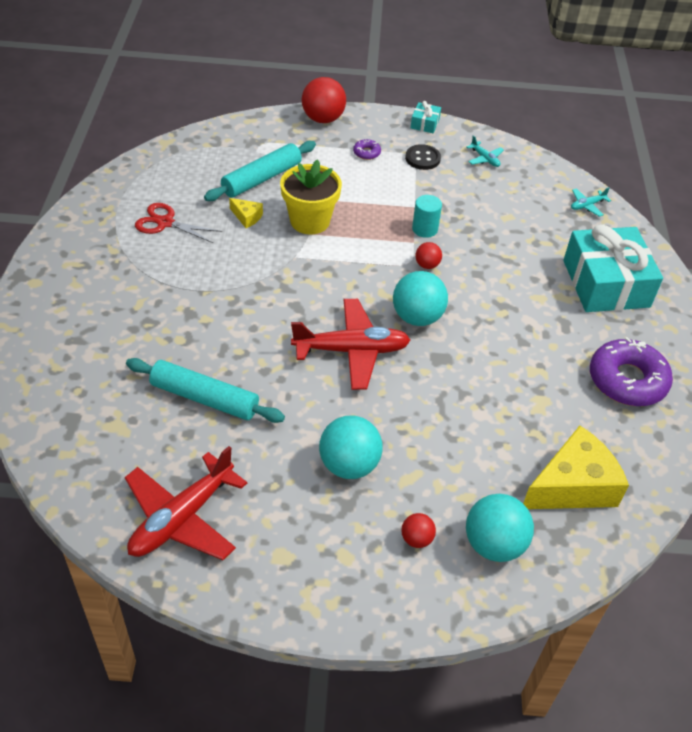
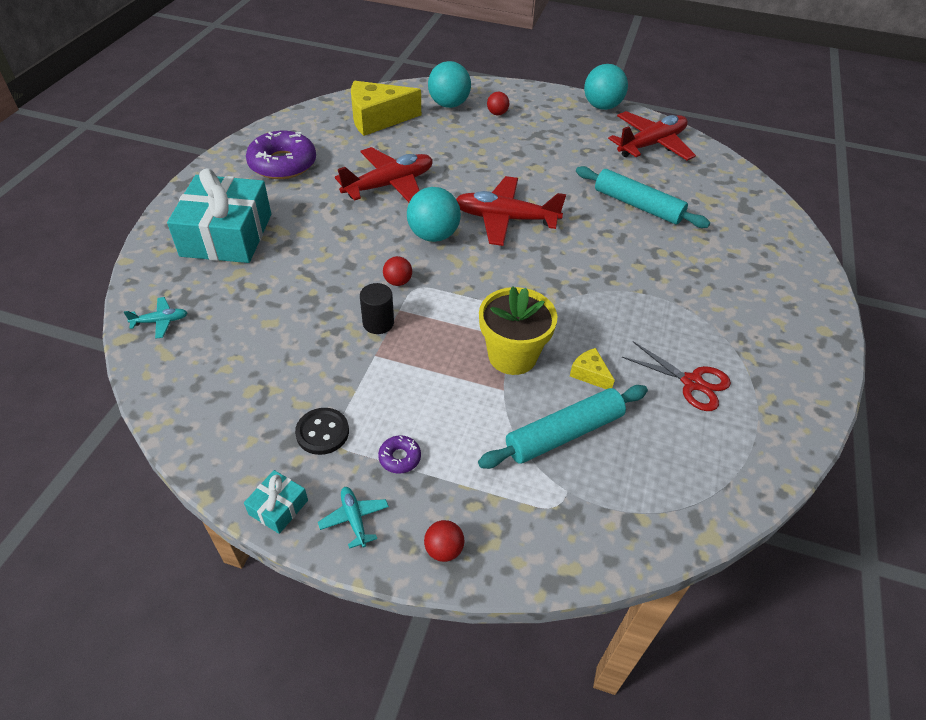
camera: 165 degrees left, 0 degrees up
red ball [302,77,346,123] -> red ball [424,520,464,562], size x0.52
turquoise ball [319,415,382,479] -> turquoise ball moved to [584,64,628,110]
turquoise cylinder [412,195,442,238] -> black cylinder [360,283,394,334]
turquoise plane [466,135,504,167] -> turquoise plane moved to [318,487,389,549]
none -> red plane [335,147,433,202]

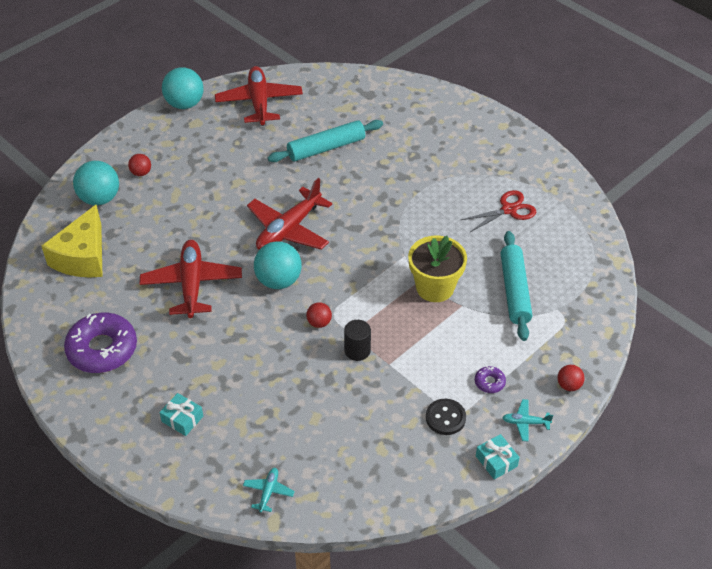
camera: 60 degrees left, 0 degrees up
turquoise gift [167,168,271,263] -> turquoise gift [159,393,203,436], size x0.41
yellow cheese [570,348,615,389] -> none

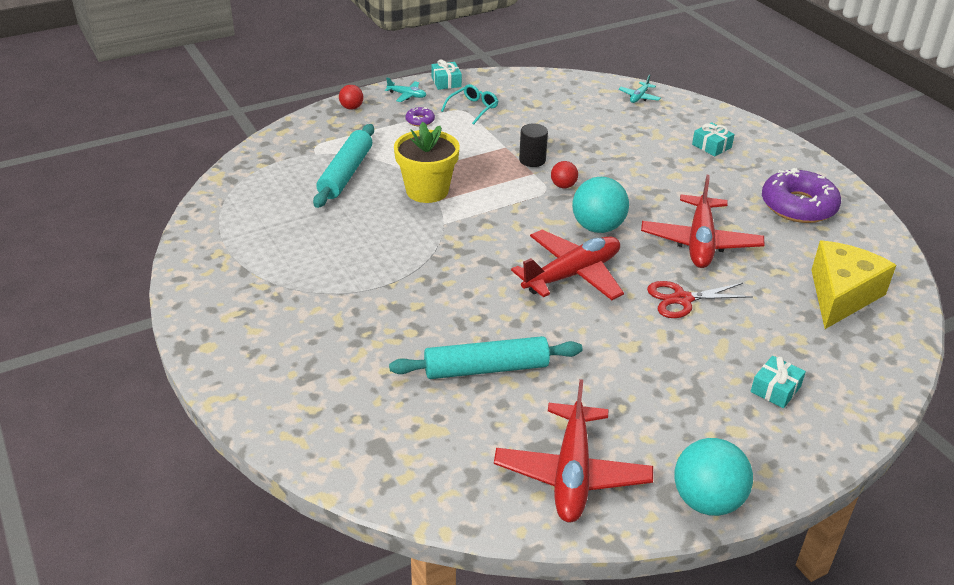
camera: 165 degrees left, 10 degrees down
turquoise ball [73,161,119,205] -> none
red ball [128,154,151,176] -> turquoise gift [751,356,806,408]
black button [426,399,466,435] -> turquoise glasses [441,84,498,125]
red scissors [461,190,536,232] -> red scissors moved to [647,281,753,318]

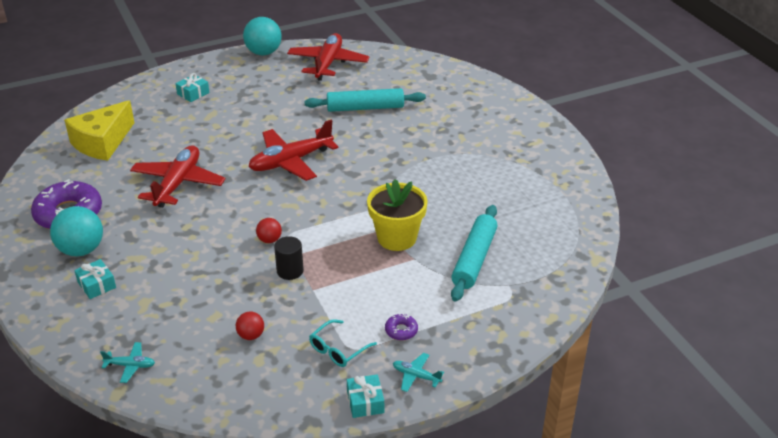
camera: 175 degrees left, 0 degrees up
red ball [339,85,363,110] -> red ball moved to [236,311,264,340]
turquoise ball [572,177,629,233] -> turquoise ball moved to [50,206,103,256]
turquoise plane [619,75,661,103] -> turquoise plane turned 60 degrees clockwise [100,342,155,383]
red scissors [647,281,753,318] -> none

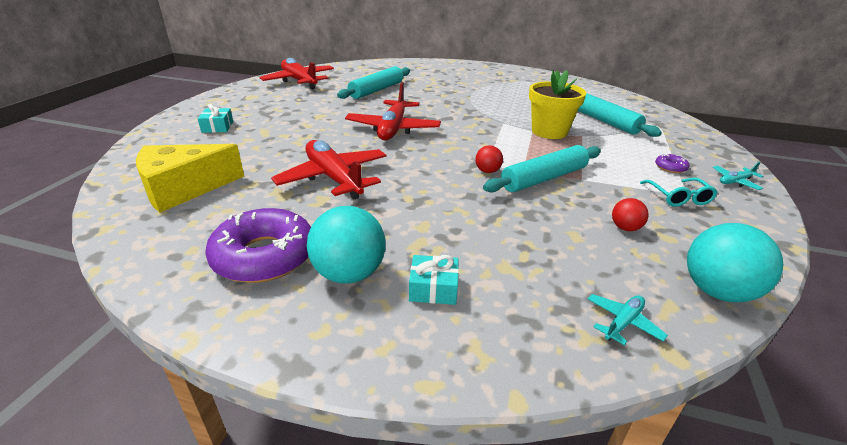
camera: 50 degrees left, 5 degrees down
yellow cheese [64,100,134,161] -> yellow cheese turned 75 degrees clockwise [136,144,244,213]
turquoise ball [243,17,282,55] -> turquoise ball moved to [687,223,783,302]
black cylinder [274,236,304,280] -> turquoise rolling pin [483,145,601,193]
turquoise gift [347,374,384,418] -> none

